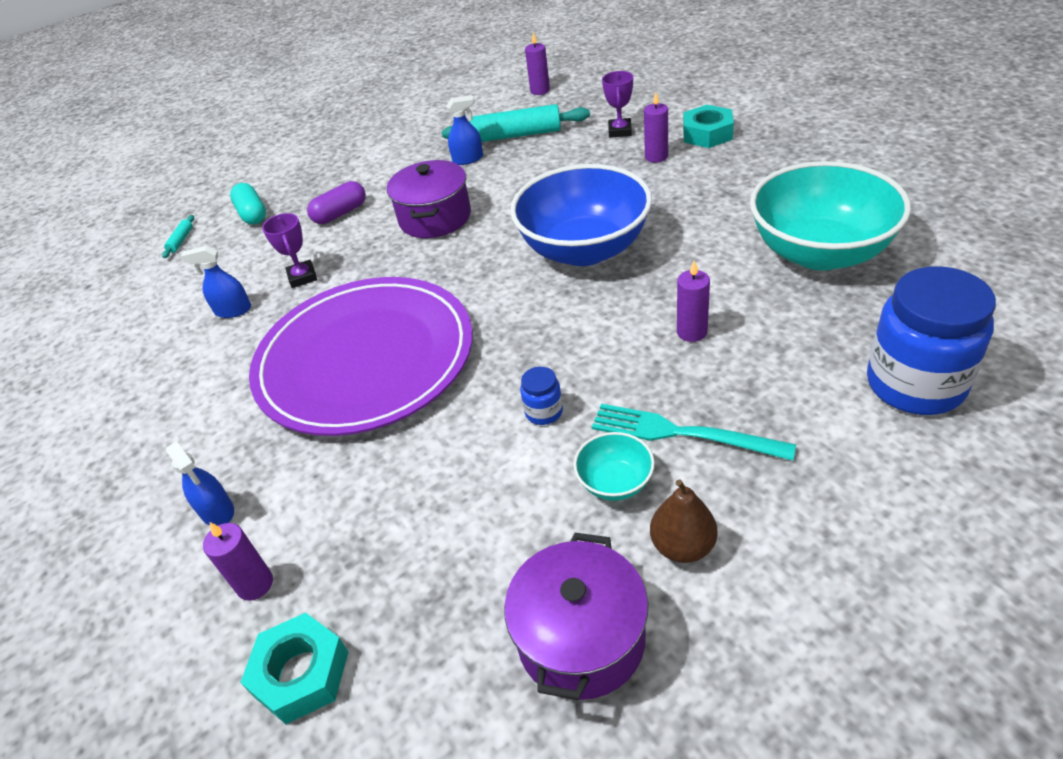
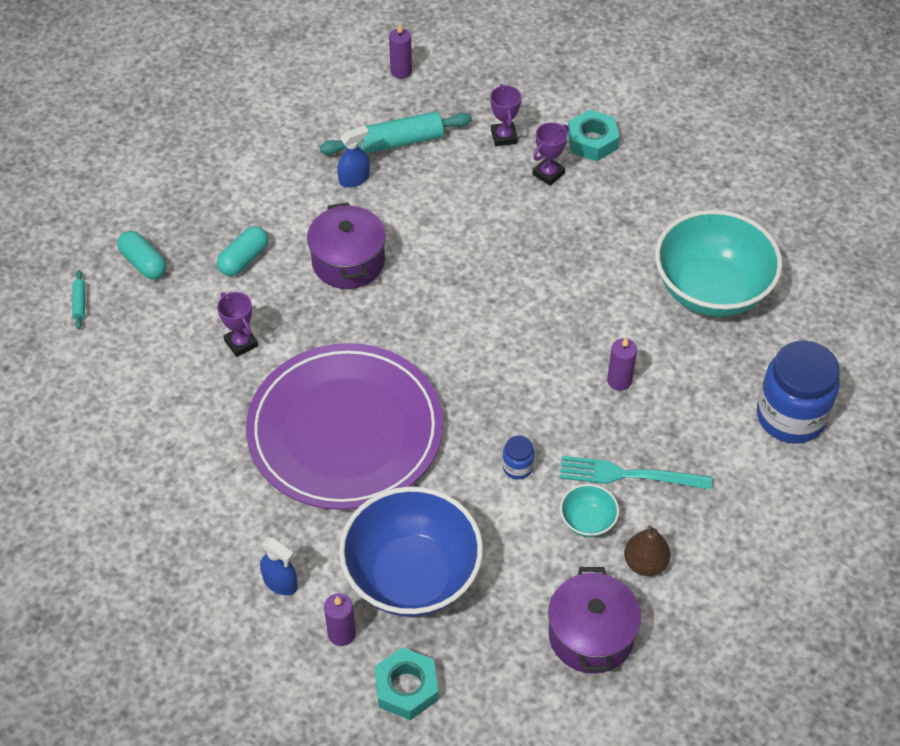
camera: 20 degrees left, 10 degrees up
blue spray bottle [181,246,251,318] -> none
purple capsule [307,181,366,224] -> turquoise capsule [217,226,269,276]
blue bowl [510,164,652,266] -> blue bowl moved to [339,487,483,617]
purple candle [644,92,668,163] -> purple trophy [533,122,569,186]

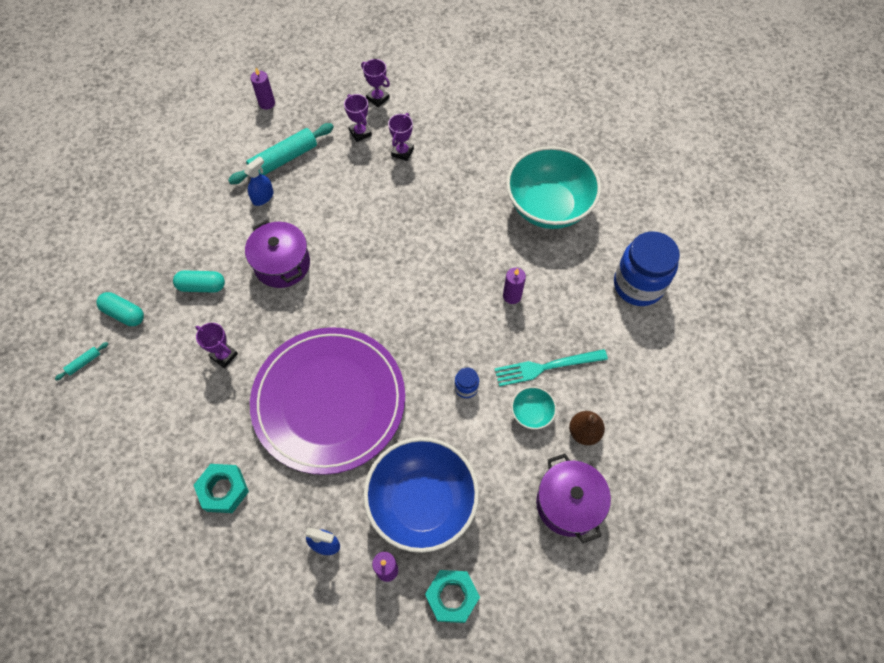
camera: 20 degrees left, 10 degrees up
turquoise rolling pin [72,270,85,329] -> turquoise rolling pin turned 75 degrees clockwise [55,342,108,381]
turquoise capsule [217,226,269,276] -> turquoise capsule turned 75 degrees clockwise [173,271,225,293]
turquoise nut [568,109,619,161] -> turquoise nut moved to [194,464,249,513]
none -> purple trophy [361,59,390,107]

